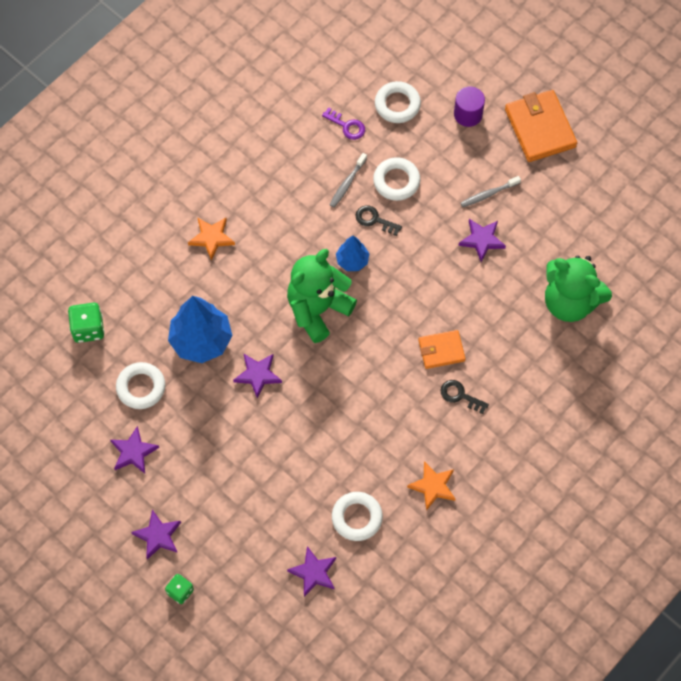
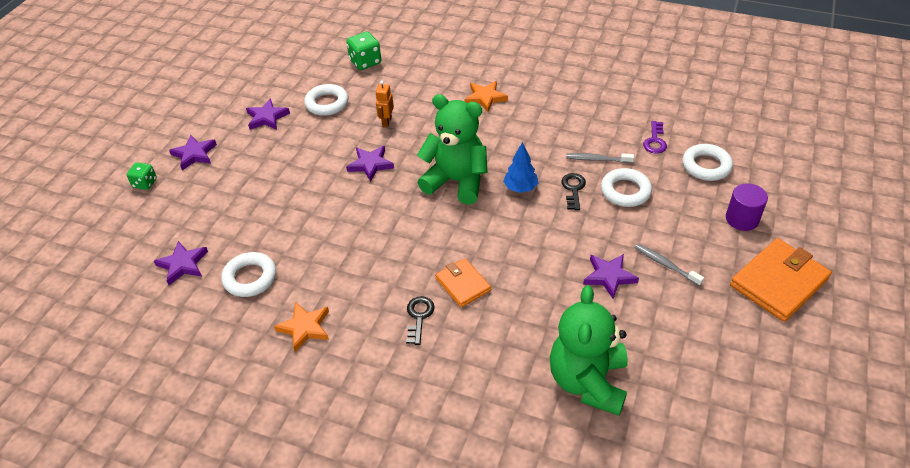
camera: 70 degrees right, 20 degrees down
blue tree [168,296,233,363] -> orange robot [375,81,394,127]

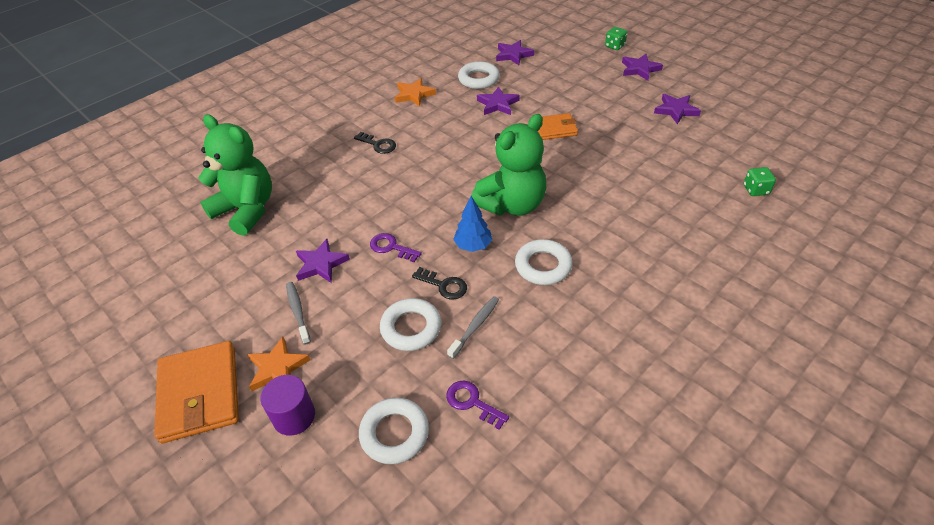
camera: 115 degrees right, 0 degrees up
white ring [304,84,348,116] -> white ring moved to [515,239,573,285]
green dice [346,32,381,70] -> green dice [744,167,776,196], size x0.65
purple star [346,146,394,182] -> purple star moved to [477,87,520,115]
orange robot [375,81,394,127] -> none
orange wallet [435,258,491,307] -> orange wallet moved to [538,113,578,140]
orange star [464,81,508,112] -> orange star moved to [247,337,311,391]
grey toothbrush [635,244,704,286] -> grey toothbrush turned 90 degrees counterclockwise [286,282,311,345]
none -> purple key [370,233,422,262]

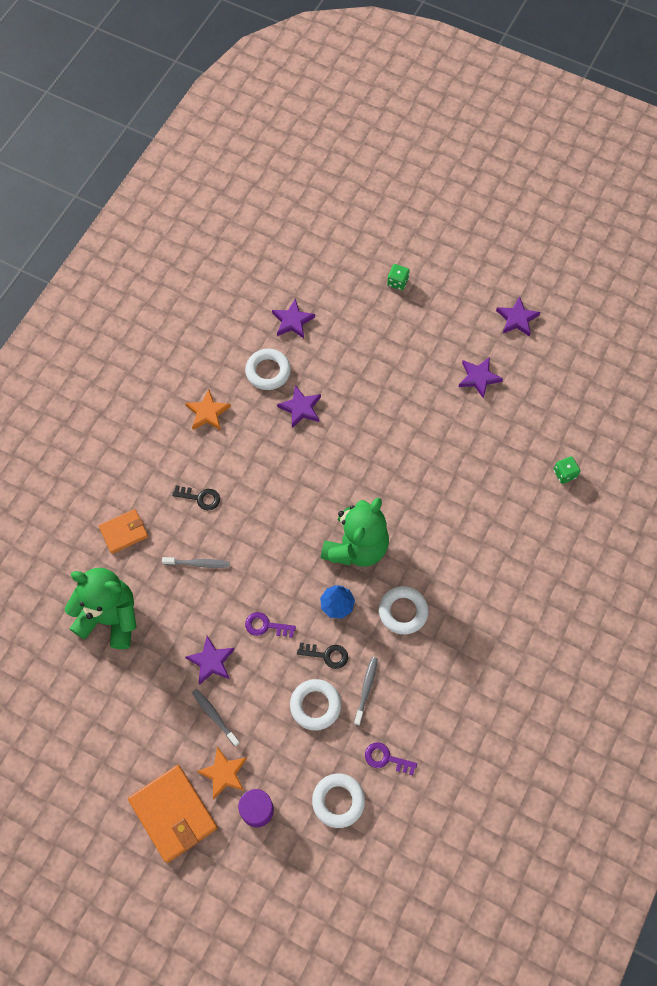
camera: 20 degrees left, 20 degrees up
orange wallet [538,113,578,140] -> orange wallet moved to [99,509,148,554]
purple star [622,54,663,80] -> purple star moved to [496,297,540,337]
none -> grey toothbrush [162,557,230,568]

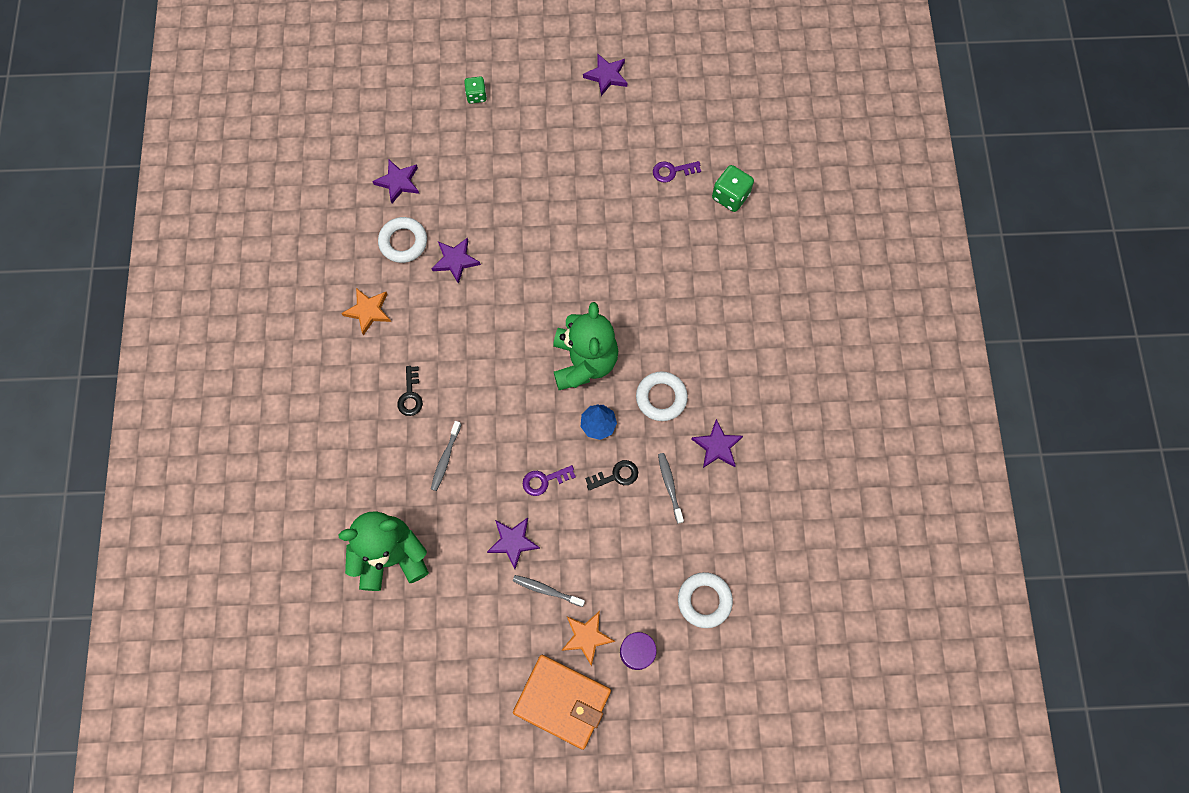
camera: 30 degrees left, 5 degrees up
orange wallet [99,509,148,554] -> none
grey toothbrush [162,557,230,568] -> grey toothbrush turned 135 degrees clockwise [431,421,461,491]
black key [172,485,220,510] -> black key turned 105 degrees clockwise [397,366,423,416]
white ring [290,679,341,730] -> none
purple key [365,742,417,775] -> purple key moved to [653,161,701,183]
purple star [459,357,503,399] -> purple star moved to [692,419,743,468]
green dice [553,456,580,484] -> green dice [712,165,754,212], size x1.54

